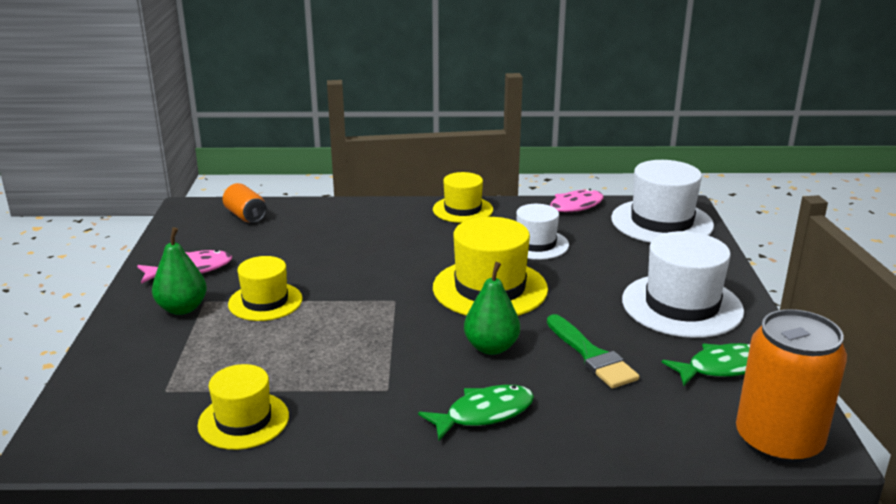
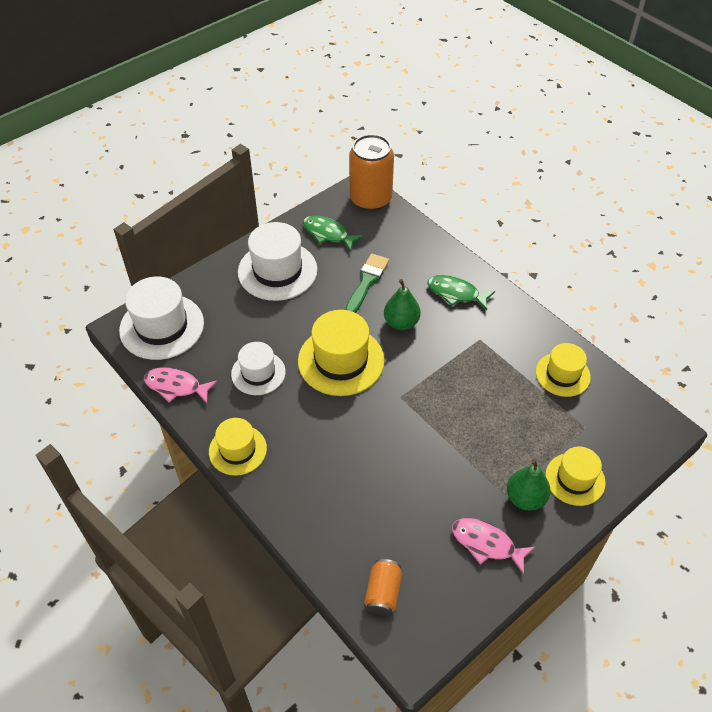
camera: 130 degrees left, 25 degrees up
yellow hat [228,256,303,321] -> yellow hat moved to [545,447,606,506]

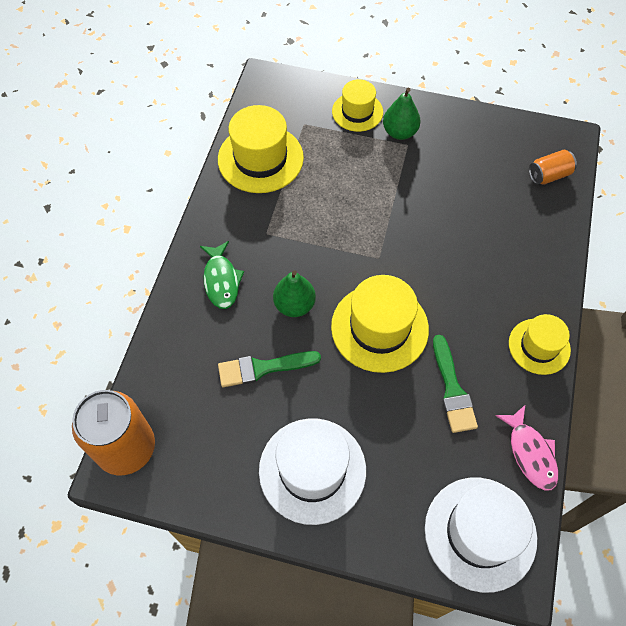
camera: 125 degrees left, 10 degrees up
white hat [231,342,286,395] -> green brush [433,335,478,433]
green fish [303,215,364,252] -> none
pink fish [452,518,535,575] -> none
yellow hat [536,343,591,397] -> yellow hat [218,105,304,193], size x1.61

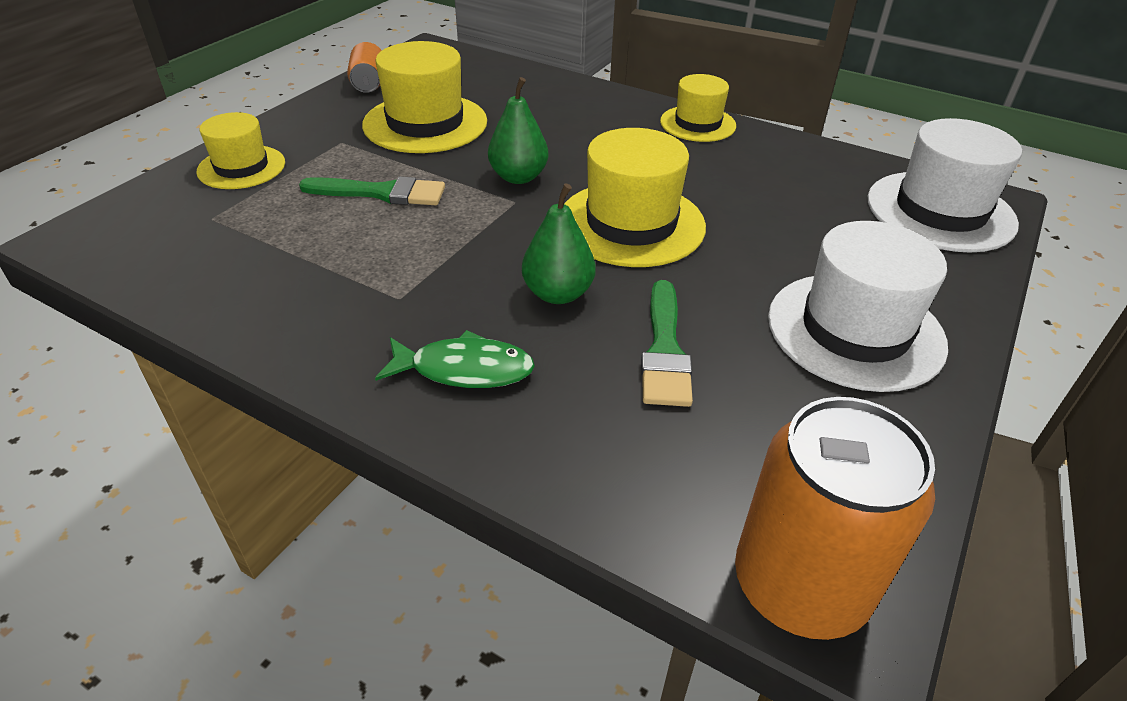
camera: 75 degrees left, 20 degrees down
yellow hat [218,105,304,193] -> yellow hat moved to [362,41,487,153]
green pear [383,88,421,140] -> green pear moved to [488,77,549,184]
green brush [433,335,478,433] -> green brush moved to [299,176,445,205]
pink fish [495,405,558,491] -> none
orange can [529,150,577,185] -> orange can moved to [347,42,382,93]

